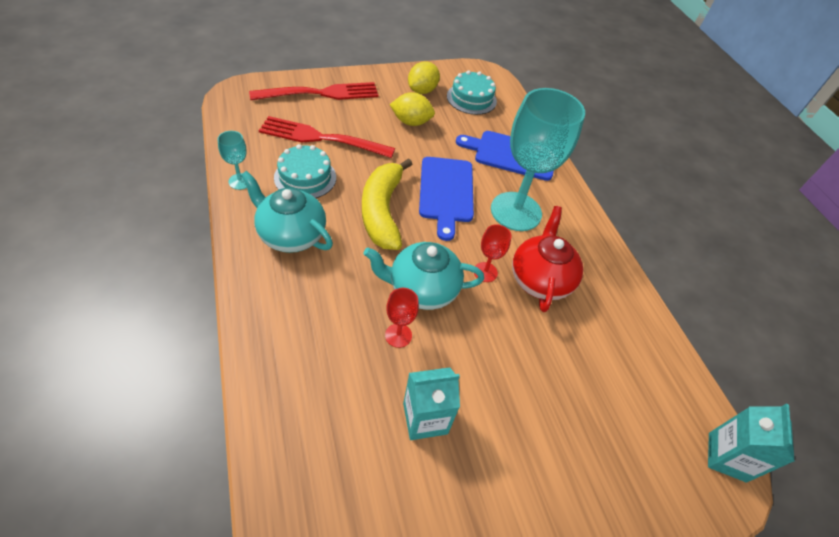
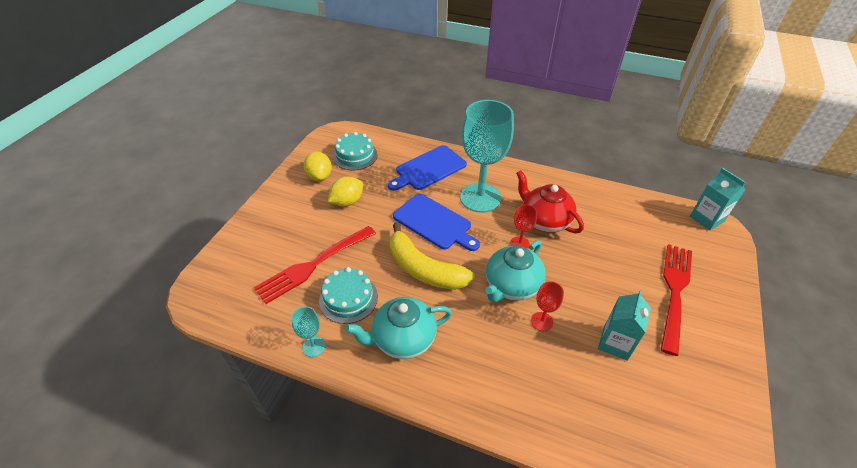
camera: 45 degrees left, 5 degrees down
red fork [249,82,379,100] -> red fork moved to [661,244,692,356]

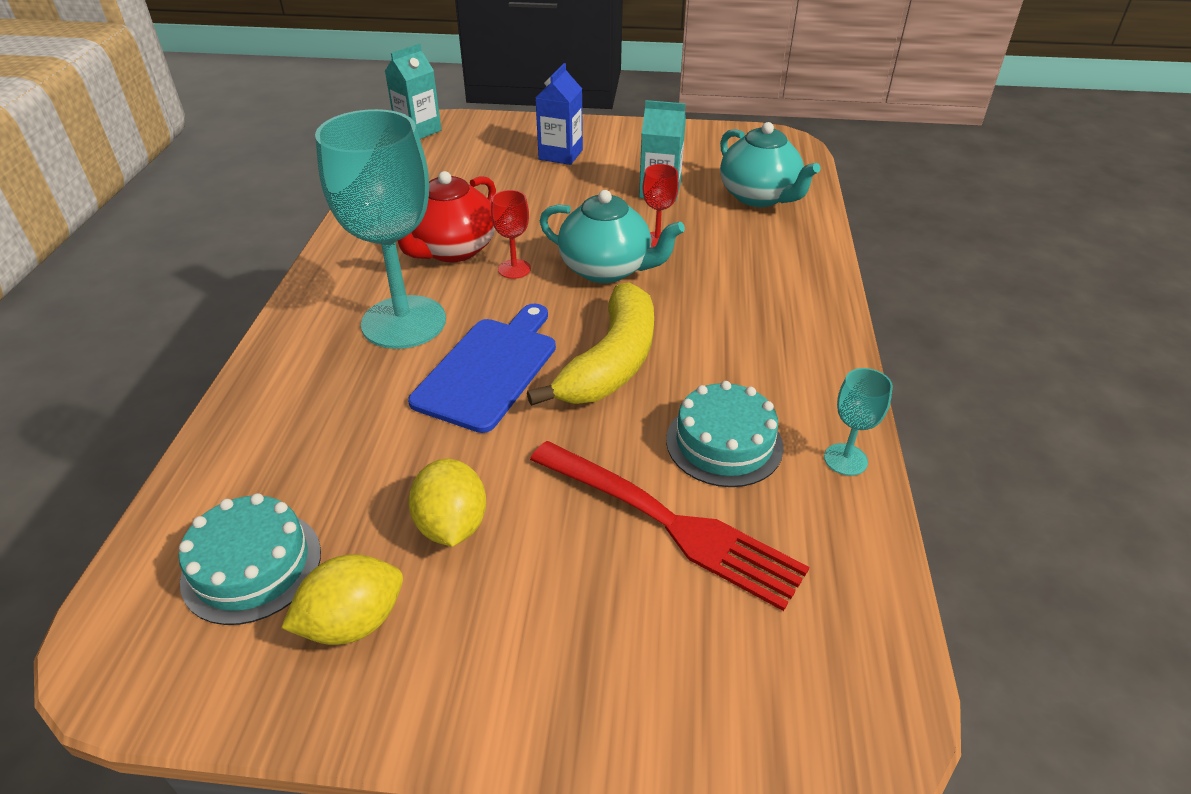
camera: 105 degrees left, 5 degrees down
yellow lemon [328,176,363,207] -> yellow lemon turned 45 degrees clockwise [408,458,486,547]
turquoise teapot [345,297,452,359] -> turquoise teapot moved to [720,122,821,207]
blue cutting board [388,145,467,191] -> none
red fork [661,244,692,356] -> blue carton [535,63,583,165]

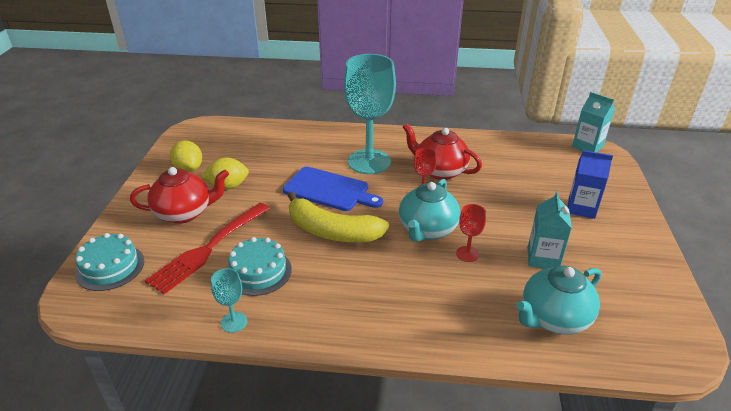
camera: 90 degrees right, 5 degrees down
turquoise cake [179,493,321,625] -> turquoise cake moved to [75,233,144,291]
none -> red teapot [130,167,229,224]

